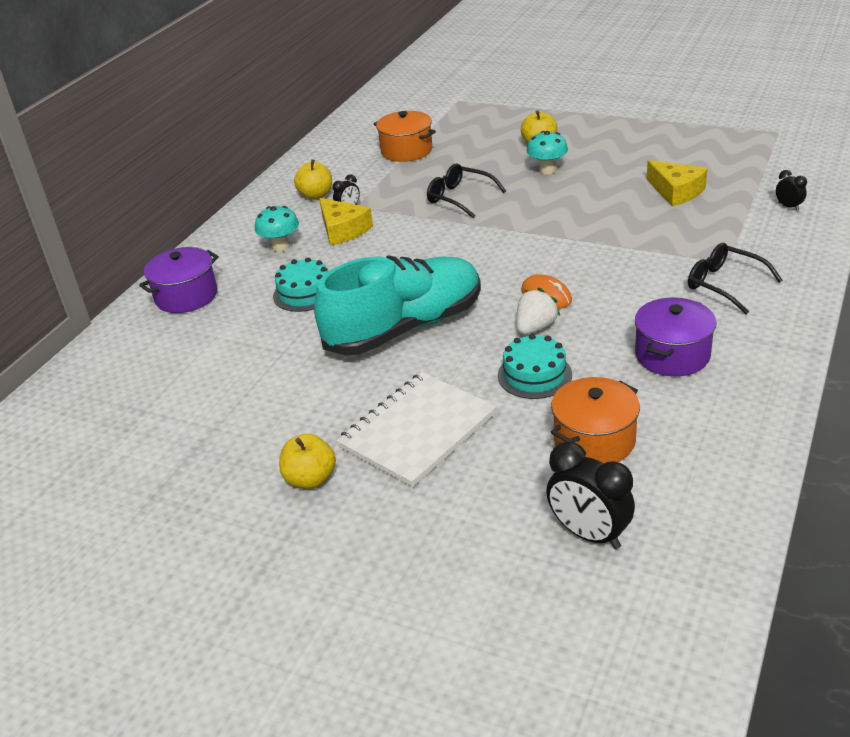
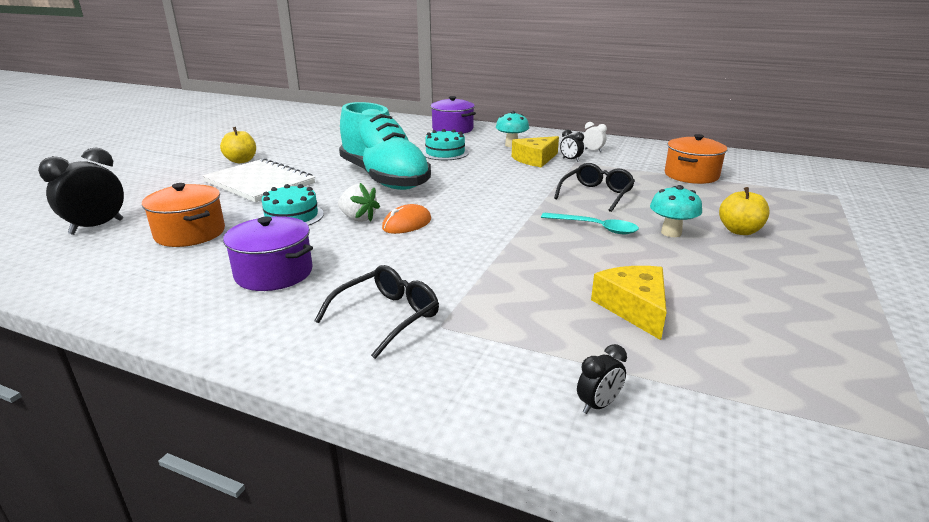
camera: 85 degrees right, 10 degrees down
yellow apple [294,159,332,200] -> white clock [583,122,607,152]
yellow cheese [647,160,708,206] -> yellow cheese turned 120 degrees clockwise [591,266,667,340]
none -> turquoise spoon [541,213,639,234]

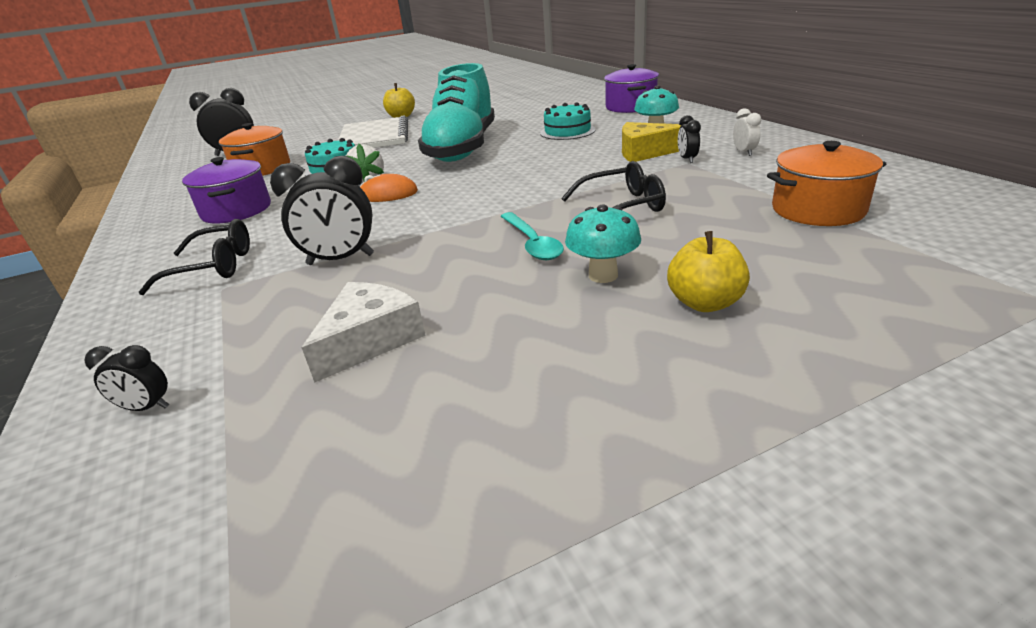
camera: 45 degrees right, 5 degrees up
yellow cheese [591,266,667,340] -> white cheese [301,282,426,382]
none -> black clock [270,156,374,265]

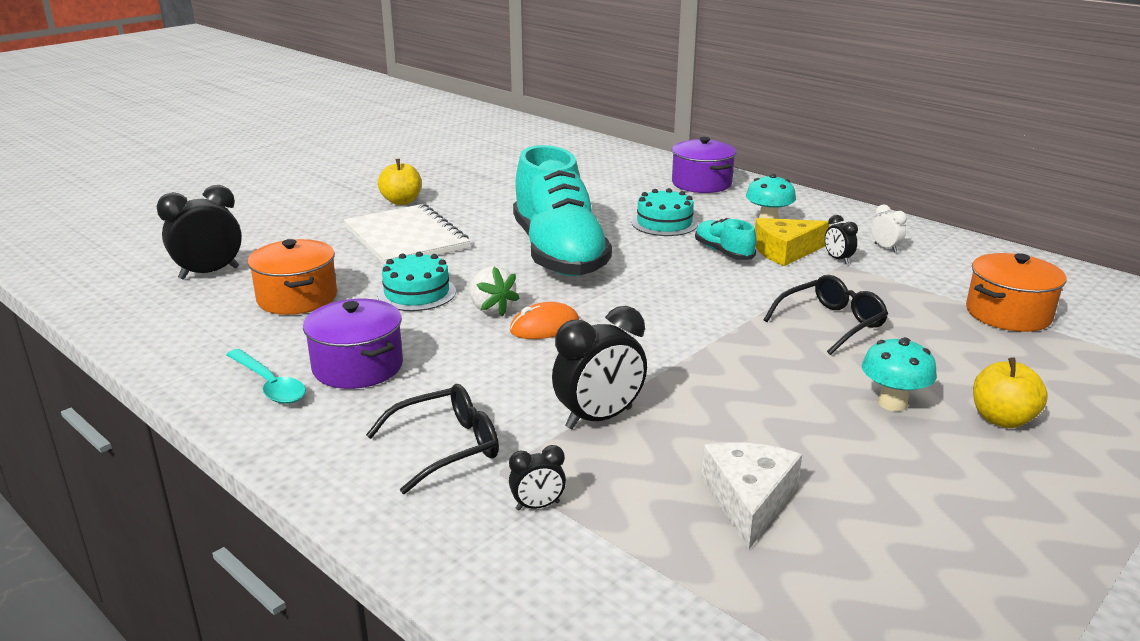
camera: 25 degrees left, 5 degrees down
black clock [84,345,169,411] -> black clock moved to [509,445,566,511]
turquoise spoon [500,212,564,260] -> turquoise spoon moved to [226,349,306,404]
none -> turquoise shoe [695,218,757,260]

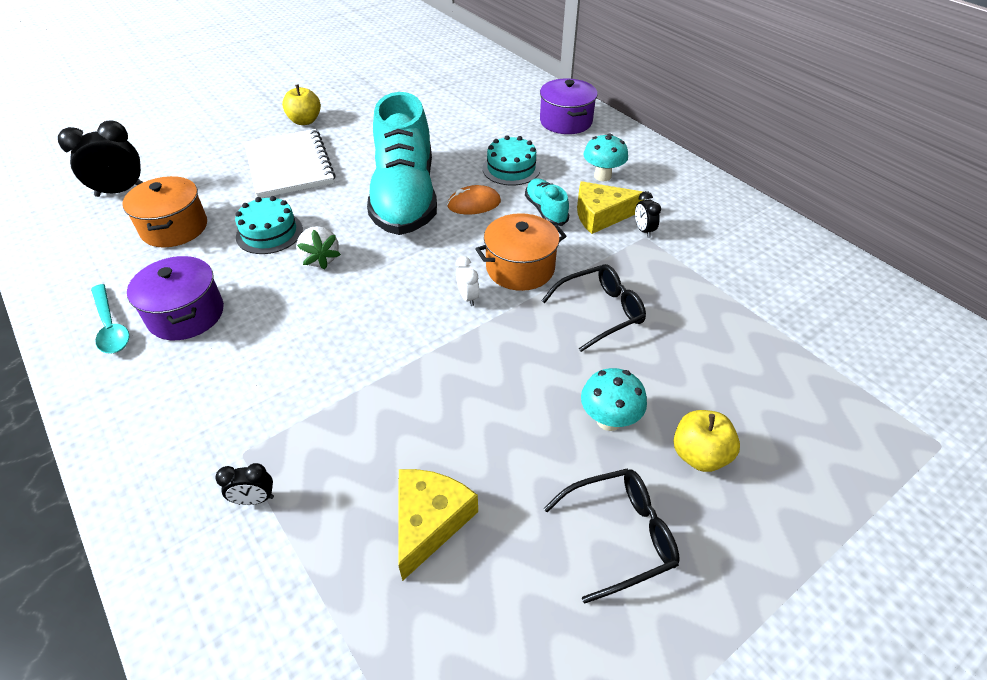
camera: 10 degrees right, 20 degrees up
black glasses [366,384,499,494] -> black glasses moved to [544,468,680,604]
orange mouse [510,302,579,339] -> orange mouse moved to [447,185,501,214]
black clock [552,306,647,429] -> none
white cheese [701,442,802,549] -> yellow cheese [398,469,478,581]
white clock [871,205,907,252] -> white clock moved to [456,256,480,306]
orange pot [966,253,1067,332] -> orange pot moved to [475,213,567,291]

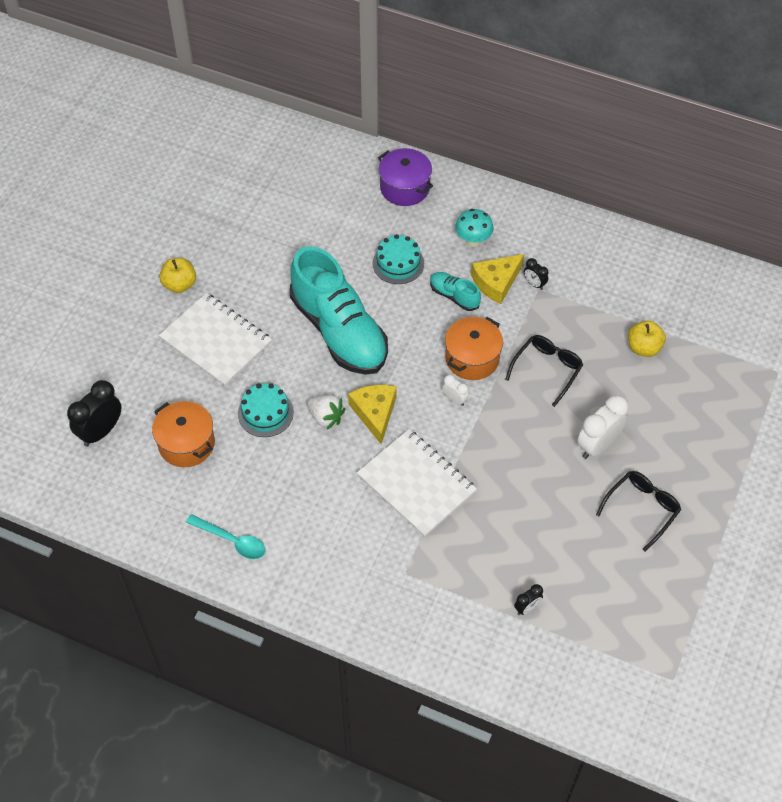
camera: 30 degrees left, 10 degrees up
purple pot [127,256,224,340] -> none
black clock [215,463,274,505] -> black clock moved to [514,584,543,615]
yellow cheese [398,469,478,581] -> yellow cheese moved to [348,385,397,444]
orange mouse [447,185,501,214] -> none
turquoise mushroom [581,368,647,431] -> white clock [577,395,629,459]
yellow apple [673,410,740,472] -> yellow apple moved to [628,321,666,357]
none -> white notebook [357,429,477,537]

